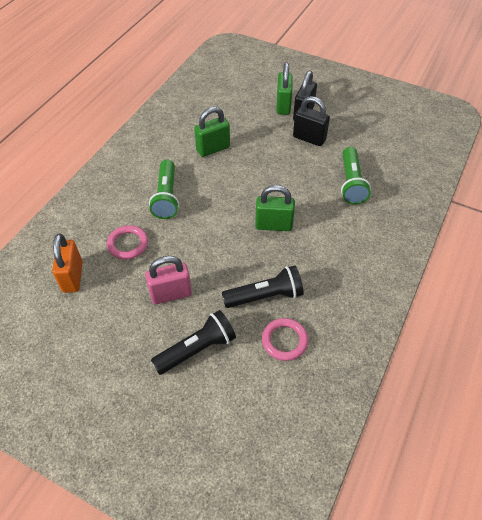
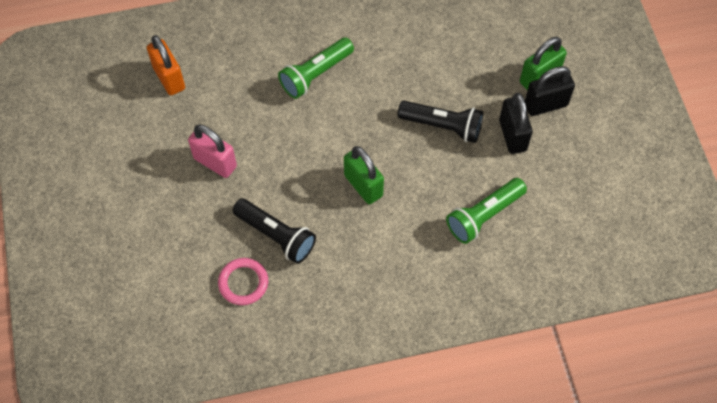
camera: 50 degrees right, 10 degrees up
orange padlock [52,234,83,293] -> orange padlock turned 75 degrees counterclockwise [147,35,185,95]
pink ring [107,225,148,259] -> none
black flashlight [151,310,236,375] -> black flashlight moved to [397,101,483,143]
green padlock [194,107,230,157] -> none

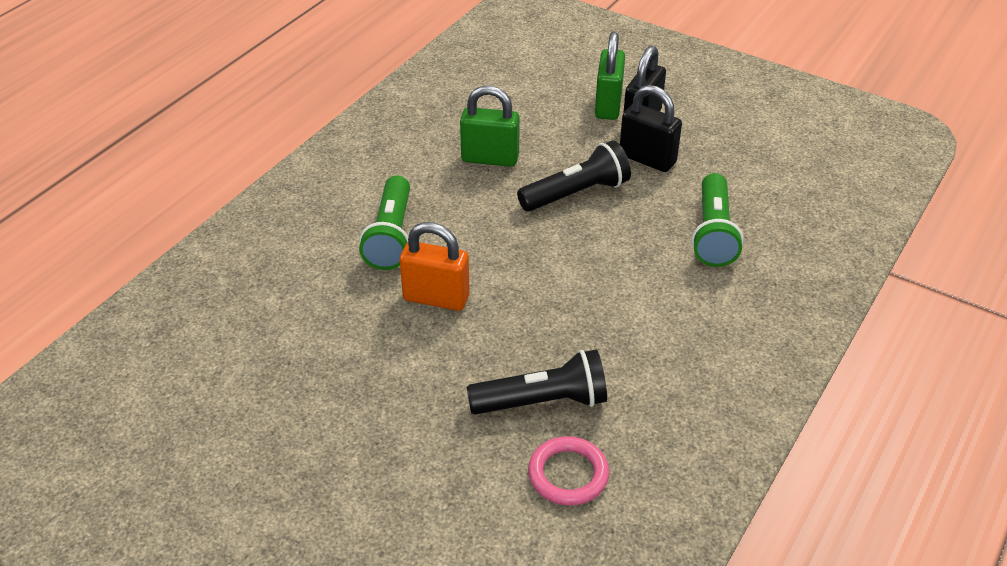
camera: 45 degrees left, 20 degrees down
orange padlock [147,35,185,95] -> orange padlock moved to [400,222,470,311]
pink padlock [188,124,237,178] -> none
green padlock [344,146,384,204] -> green padlock moved to [460,85,520,167]

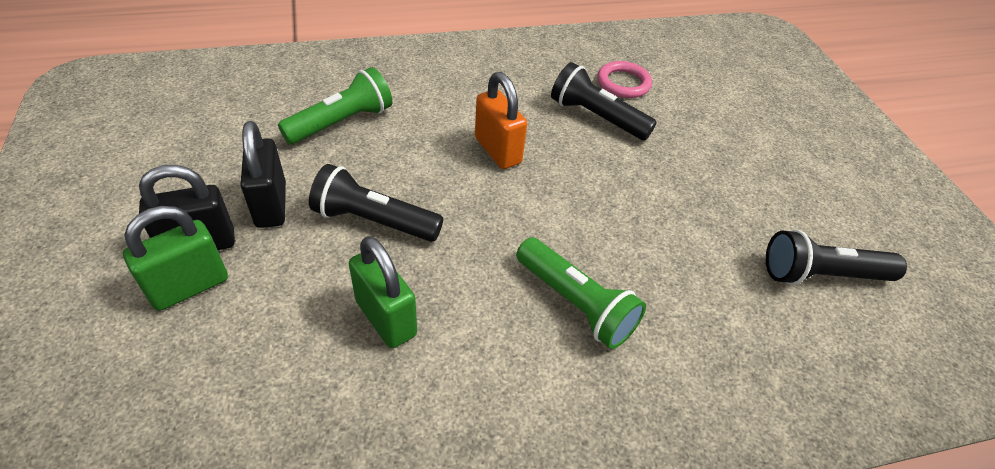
camera: 140 degrees left, 5 degrees up
green flashlight [359,175,410,270] -> green flashlight turned 90 degrees clockwise [516,237,646,349]
orange padlock [400,222,470,311] -> orange padlock moved to [475,72,527,169]
none -> black flashlight [766,230,907,285]

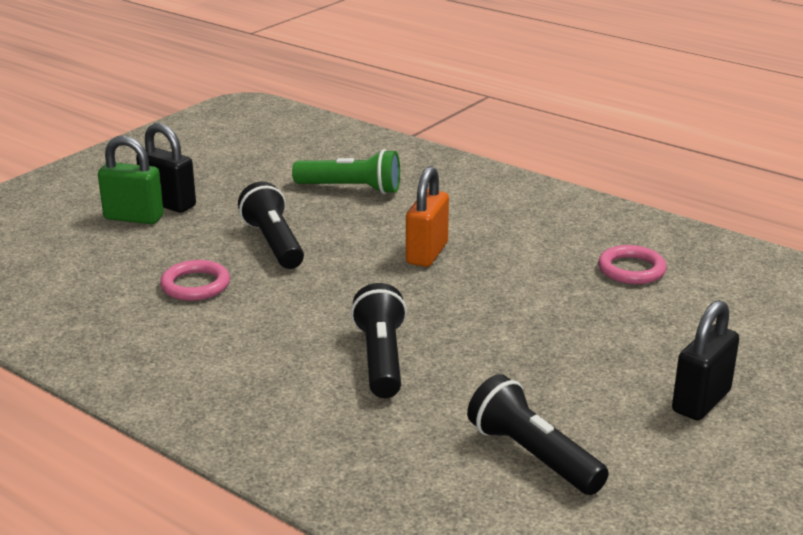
camera: 55 degrees right, 20 degrees down
black padlock [240,121,286,228] -> black padlock moved to [672,300,740,421]
green padlock [349,236,417,348] -> pink ring [160,260,230,301]
green flashlight [516,237,646,349] -> none
black flashlight [551,62,657,140] -> black flashlight moved to [351,283,407,398]

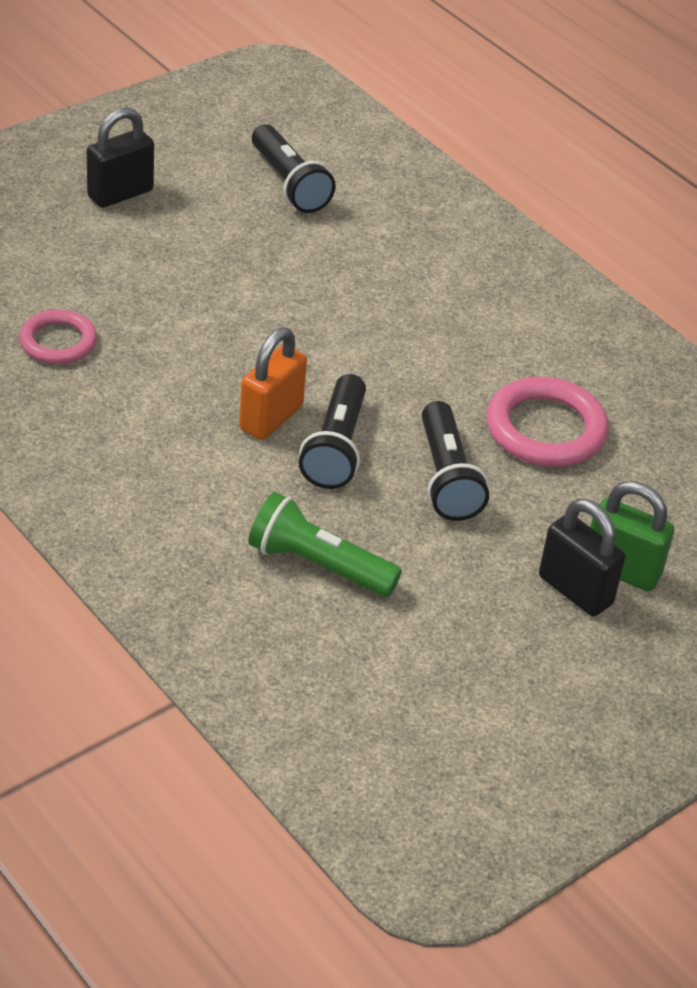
camera: 170 degrees left, 15 degrees up
pink ring [160,260,230,301] -> pink ring [486,377,608,467], size x1.57
black flashlight [351,283,407,398] -> black flashlight moved to [299,374,366,489]

